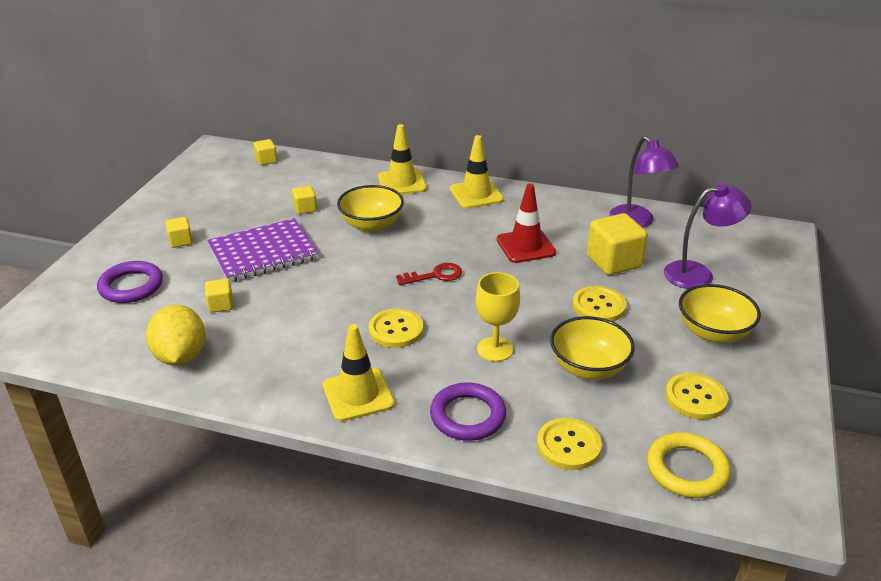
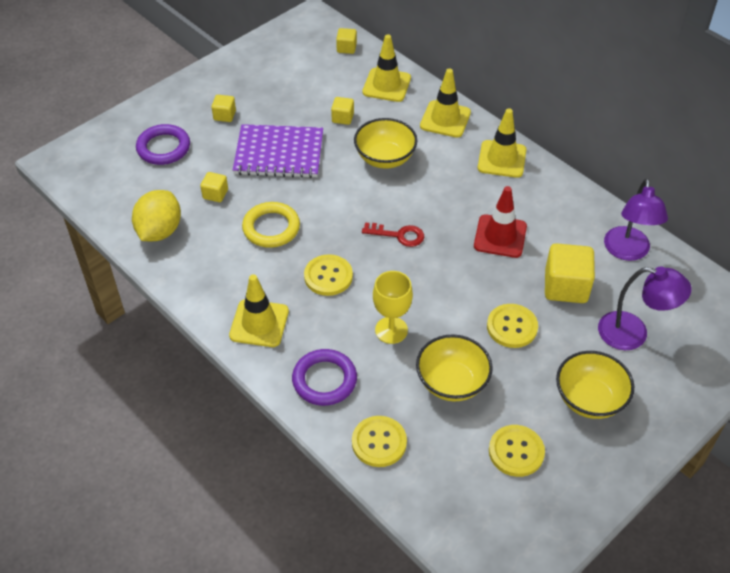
camera: 30 degrees right, 15 degrees up
yellow ring [647,432,731,498] -> yellow ring moved to [242,202,300,248]
none -> yellow traffic cone [362,34,411,102]

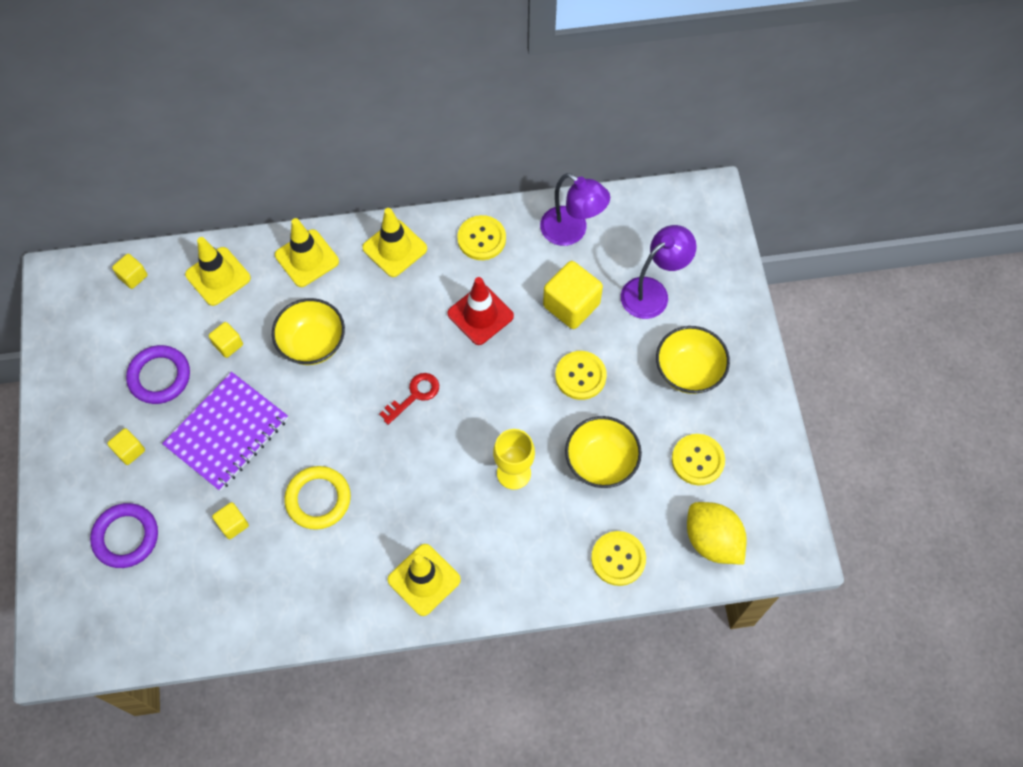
camera: 55 degrees left, 15 degrees up
yellow lemon [132,190,181,241] -> yellow lemon moved to [687,502,747,564]
purple ring [292,349,357,406] -> purple ring moved to [126,345,190,404]
yellow button [304,254,353,296] -> yellow button moved to [457,215,506,260]

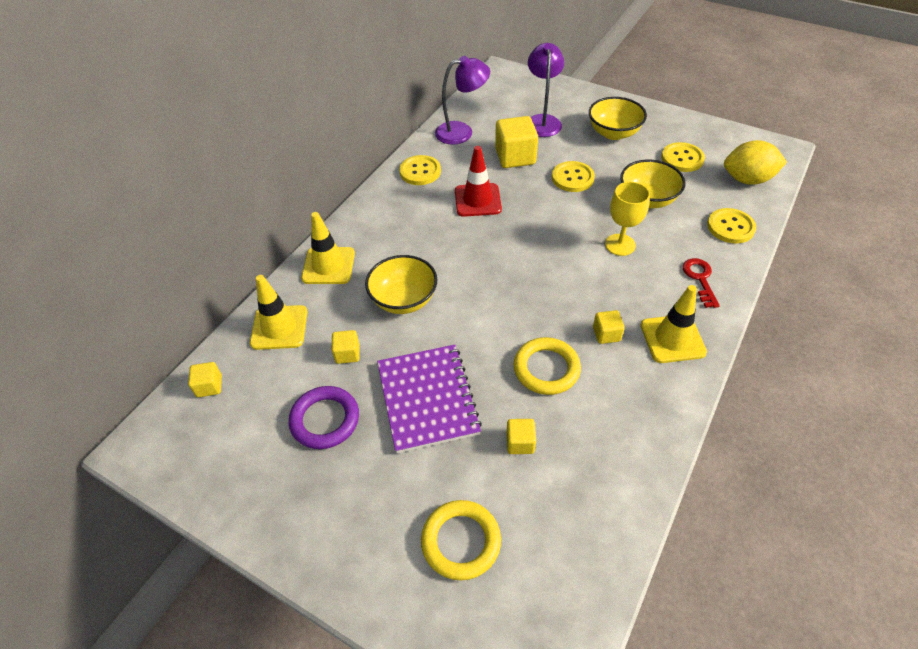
camera: 50 degrees left, 15 degrees down
purple ring [90,503,158,568] -> yellow ring [421,500,501,580]
yellow cube [107,428,145,465] -> yellow cube moved to [593,310,625,344]
yellow traffic cone [362,208,427,277] -> none
red key [379,373,439,425] -> red key moved to [683,258,720,308]

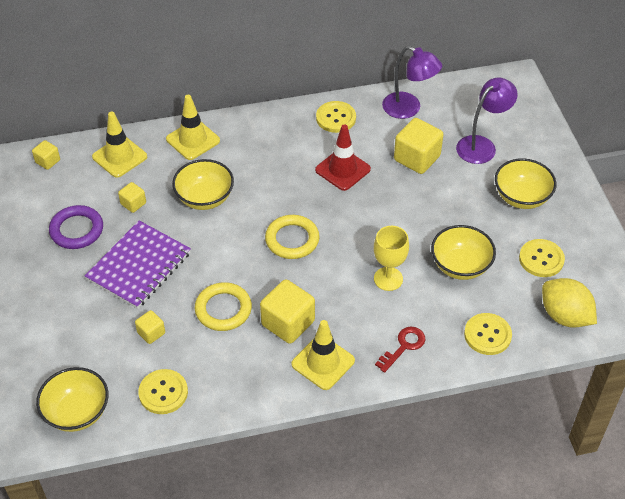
camera: 45 degrees right, 0 degrees up
yellow ring [421,500,501,580] -> yellow ring moved to [265,215,319,259]
yellow button [552,161,595,192] -> yellow button moved to [138,369,188,414]
yellow cube [593,310,625,344] -> yellow cube [260,279,315,344], size x1.90
none -> yellow bowl [36,367,109,432]

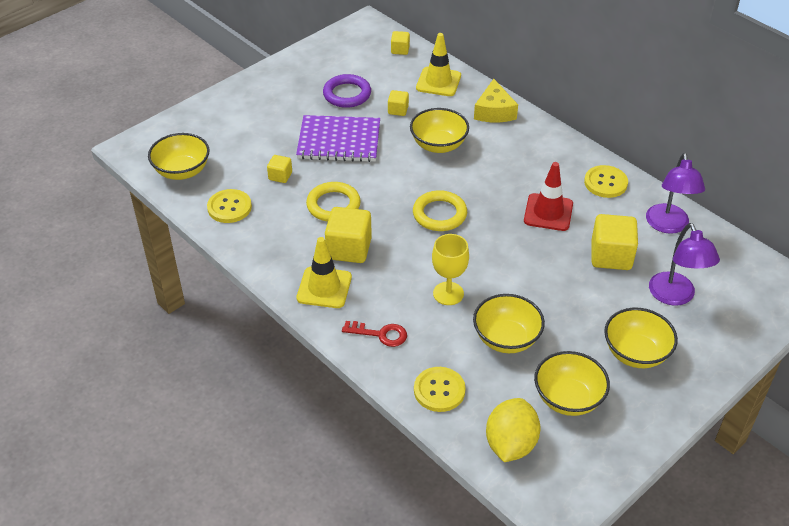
camera: 60 degrees right, 5 degrees down
yellow traffic cone [166,95,220,160] -> yellow cheese [474,79,518,122]
purple lamp [456,77,518,164] -> purple lamp turned 60 degrees clockwise [649,223,720,306]
yellow button [519,239,565,277] -> yellow bowl [534,351,610,416]

